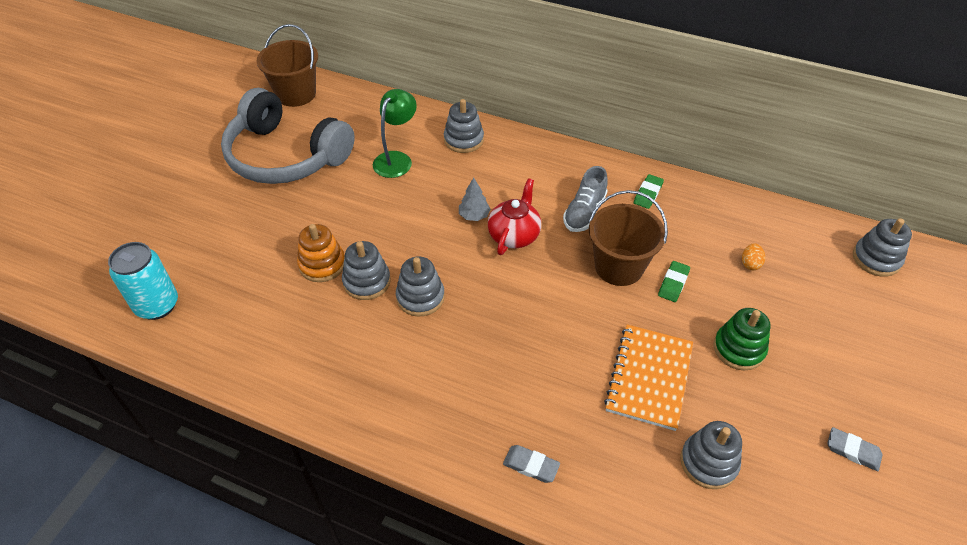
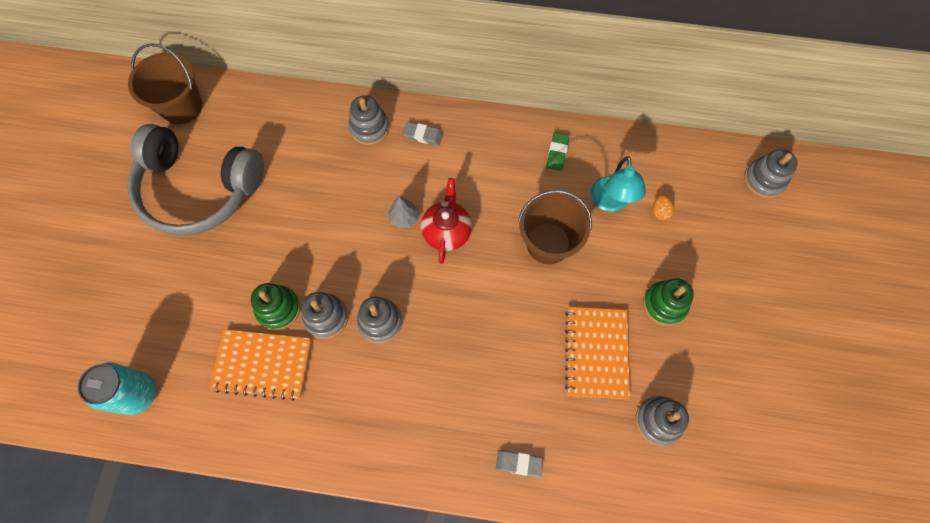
camera: 15 degrees left, 20 degrees up
orange stacking toy [297,224,345,282] -> green stacking toy [251,283,300,330]
green lamp [373,89,417,178] -> none
grey shoe [563,166,608,232] -> none
green eraser [658,261,690,302] -> none
grey eraser [827,427,882,471] -> grey eraser moved to [403,122,443,146]
none -> orange notebook [209,329,312,401]
none -> turquoise lamp [591,156,646,212]

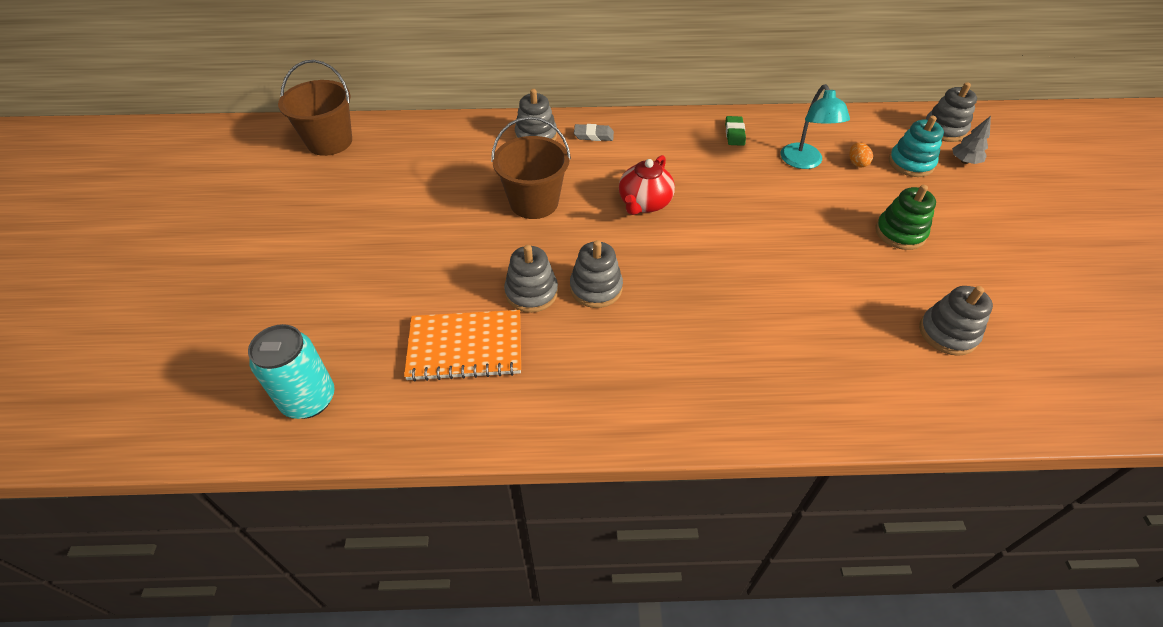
camera: 10 degrees left, 20 degrees down
grey headphones [127,124,264,236] -> none
green stacking toy [251,283,300,330] -> none
grey tree [388,196,419,229] -> grey tree moved to [952,116,991,164]
red teapot [421,178,472,264] -> red teapot turned 150 degrees counterclockwise [619,155,675,215]
grey eraser [496,450,543,477] -> none
brown bucket [518,190,592,264] -> brown bucket moved to [491,116,571,219]
orange notebook [565,307,630,399] -> none
none -> turquoise stacking toy [889,116,944,177]

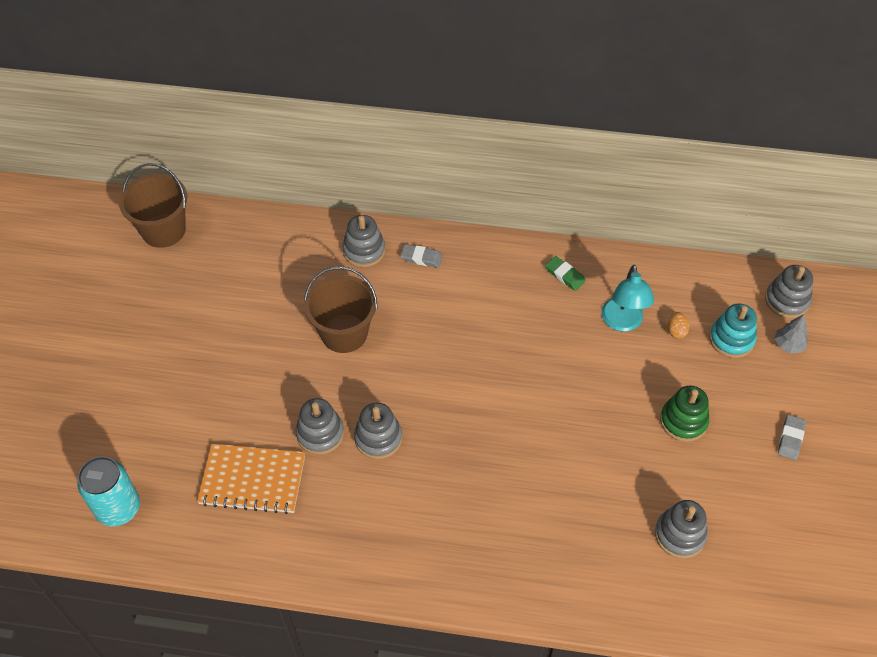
camera: 10 degrees right, 5 degrees up
red teapot [619,155,675,215] -> none
green eraser [725,116,746,146] -> green eraser turned 60 degrees counterclockwise [545,256,586,291]
none -> grey eraser [778,415,806,460]

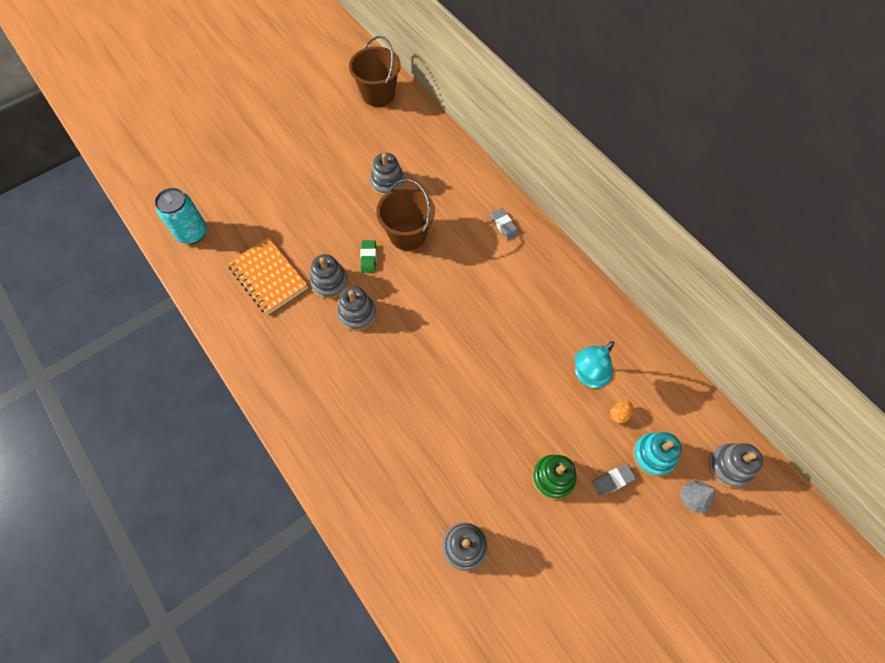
camera: 45 degrees right, 10 degrees up
grey stacking toy [342,215,385,267] -> grey stacking toy moved to [370,153,405,196]
green eraser [545,256,586,291] -> green eraser moved to [360,240,376,273]
grey eraser [778,415,806,460] -> grey eraser moved to [592,464,636,497]

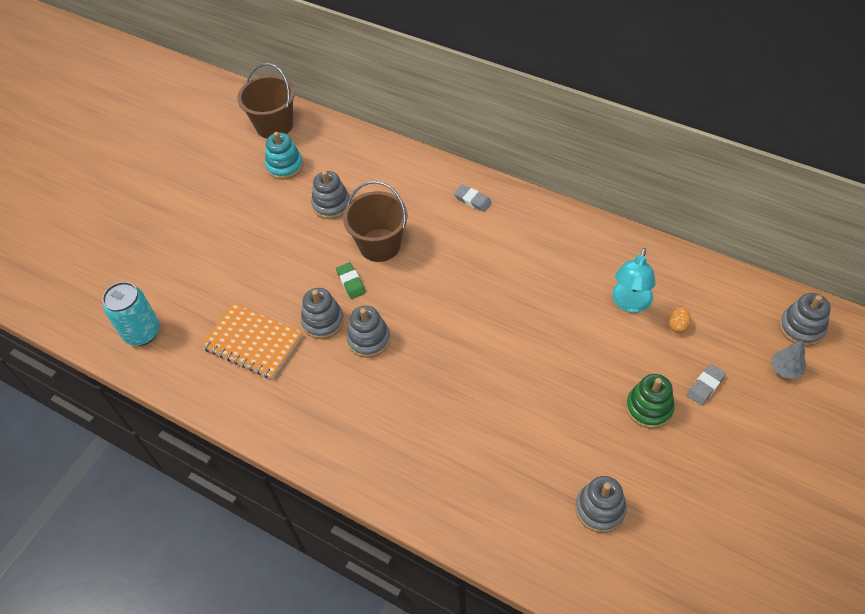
camera: 20 degrees left, 10 degrees down
turquoise stacking toy [633,432,681,477] -> turquoise stacking toy moved to [265,132,303,180]

